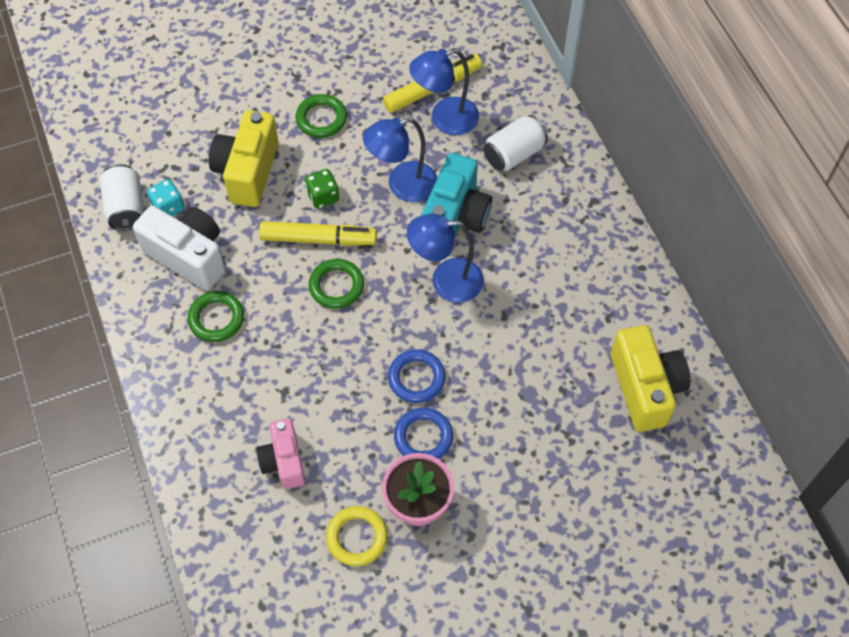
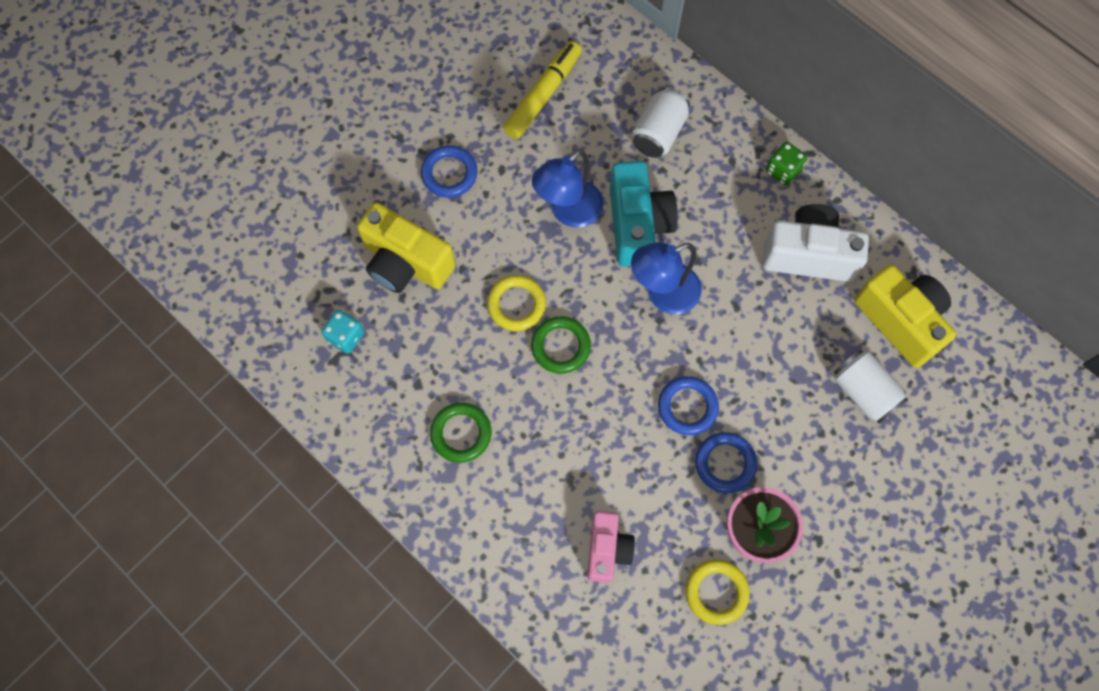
camera: 25 degrees left, 10 degrees up
white can [99,164,144,231] -> white can moved to [834,349,908,424]
white camera [133,206,225,291] -> white camera moved to [762,204,869,282]
yellow camera [209,110,279,207] -> yellow camera turned 45 degrees counterclockwise [357,202,456,293]
pink camera [256,418,305,489] -> pink camera turned 135 degrees counterclockwise [587,511,635,583]
yellow marker [259,221,377,246] -> yellow ring [487,275,546,331]
green ring [296,94,347,138] -> blue ring [421,145,478,198]
green dice [305,169,339,209] -> green dice moved to [766,142,807,186]
blue lamp [409,49,479,135] -> none

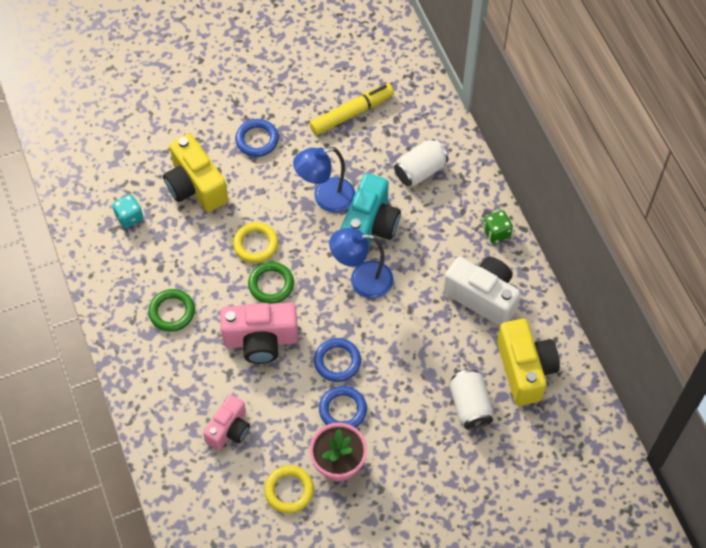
camera: 25 degrees right, 10 degrees down
none -> pink camera [220,302,298,364]

